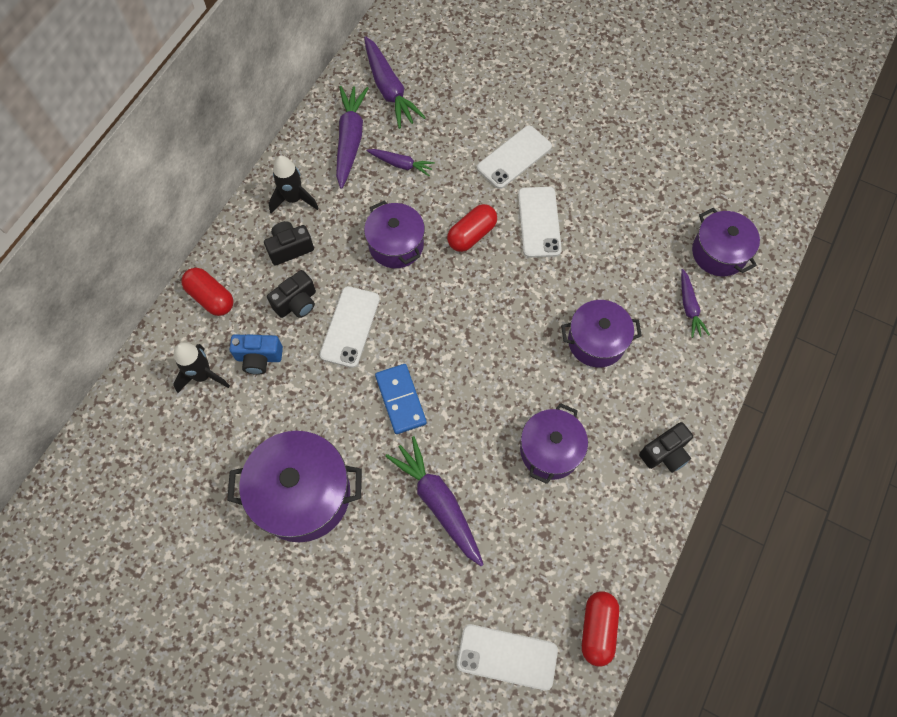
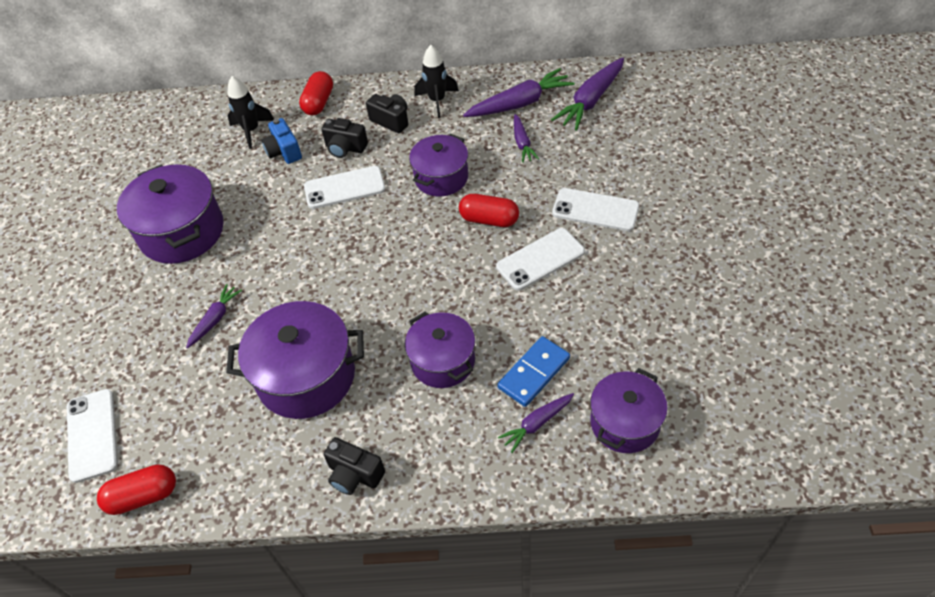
camera: 65 degrees right, 15 degrees down
blue domino [375,364,427,434] -> blue domino moved to [497,336,570,407]
purple carrot [385,436,484,567] -> purple carrot [186,284,242,348], size x0.57
purple pot [520,403,588,484] -> purple pot [226,301,364,419], size x1.54

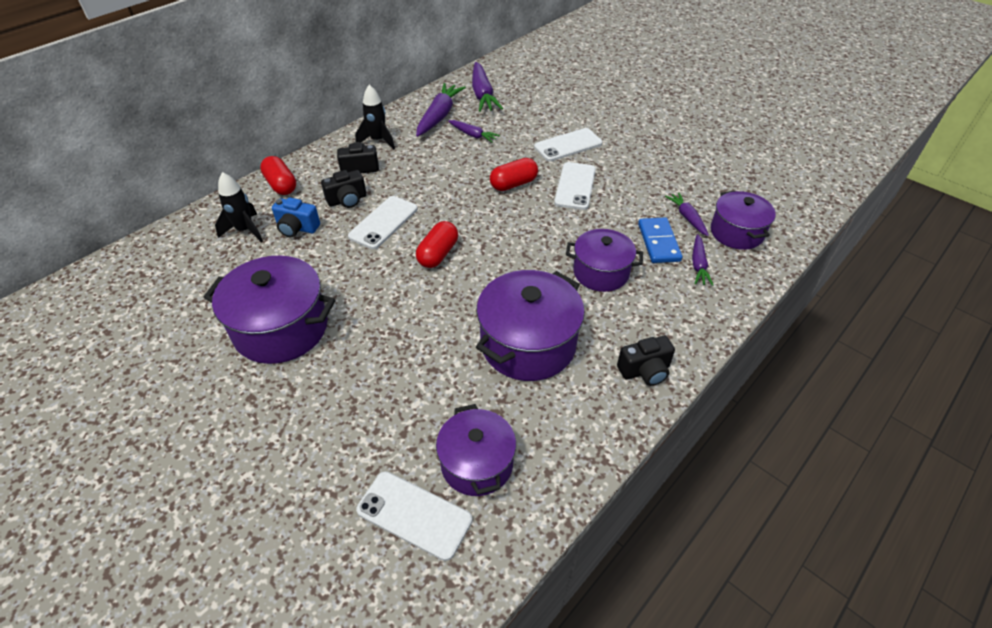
camera: 50 degrees left, 5 degrees down
red capsule [97,464,176,515] -> red capsule moved to [416,221,458,268]
purple carrot [186,284,242,348] -> purple carrot moved to [665,192,709,236]
purple pot [409,134,468,196] -> purple pot moved to [436,404,516,496]

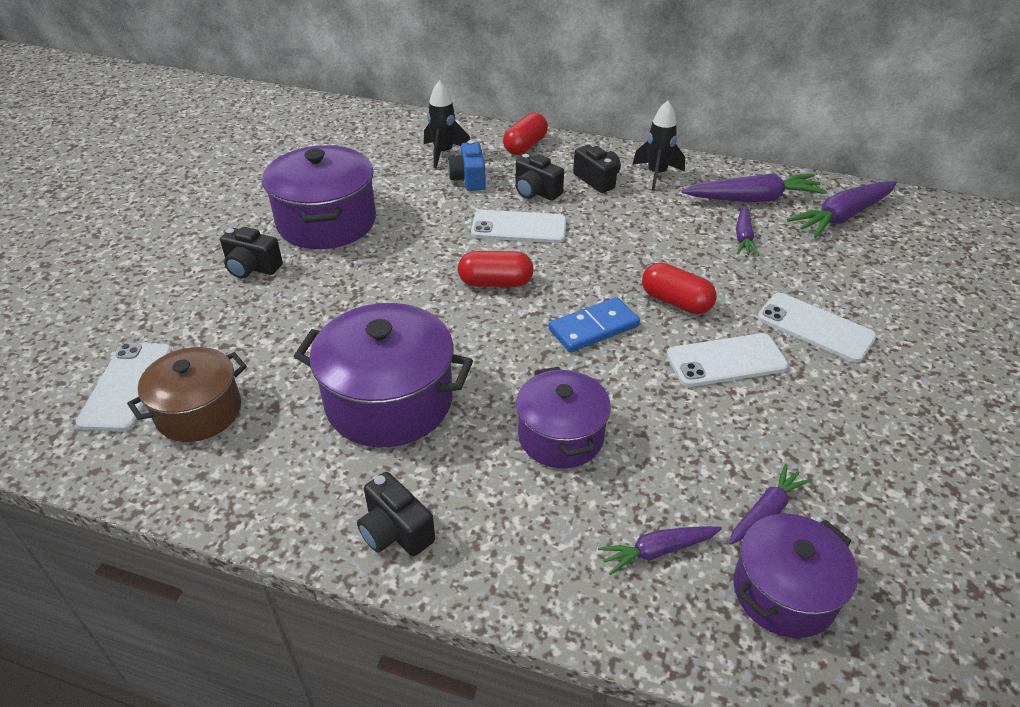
camera: 65 degrees right, 5 degrees down
purple pot [436,404,516,496] -> brown pot [127,347,247,442]
blue domino [638,217,682,263] -> blue domino moved to [549,297,640,353]
none -> black camera [220,227,283,279]

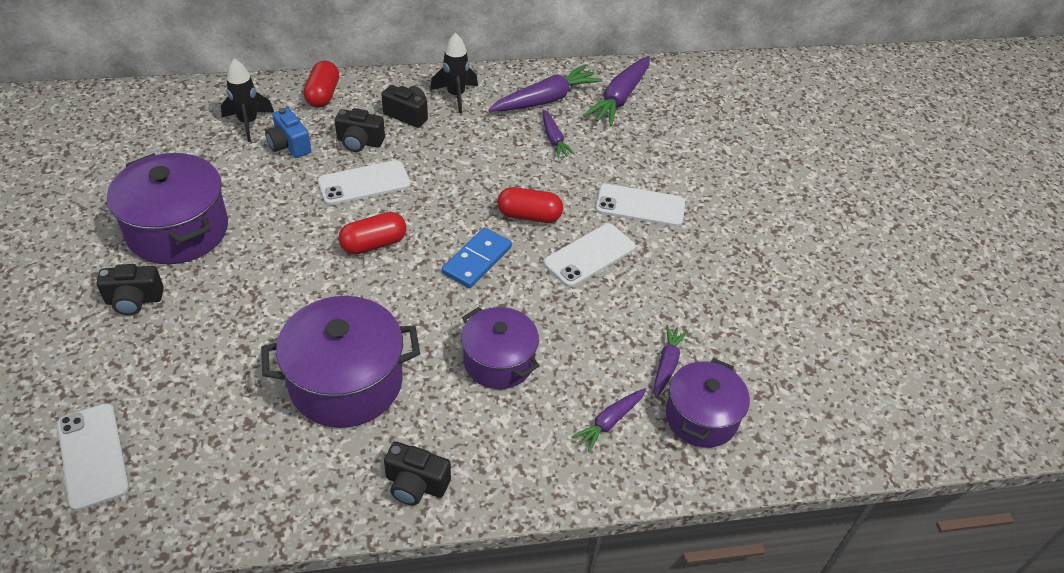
camera: 30 degrees left, 5 degrees up
brown pot [127,347,247,442] -> none

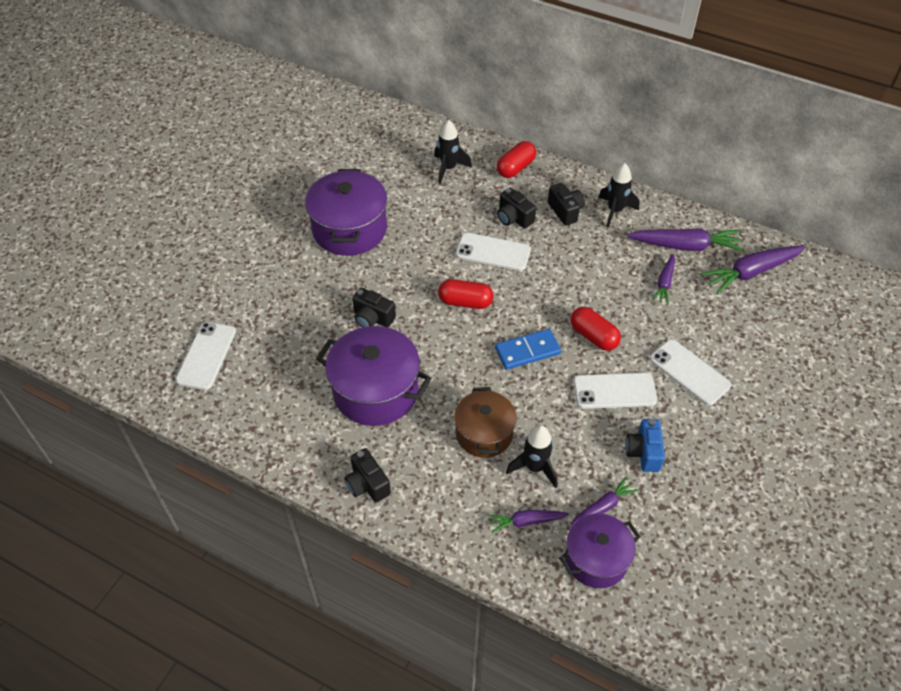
camera: 40 degrees right, 5 degrees up
black camera [97,264,164,315] -> black camera moved to [352,288,396,327]
blue camera [265,108,311,158] -> blue camera moved to [625,419,665,472]
purple pot [461,307,540,389] -> brown pot [454,387,517,458]
none -> black rocket [506,425,557,488]

